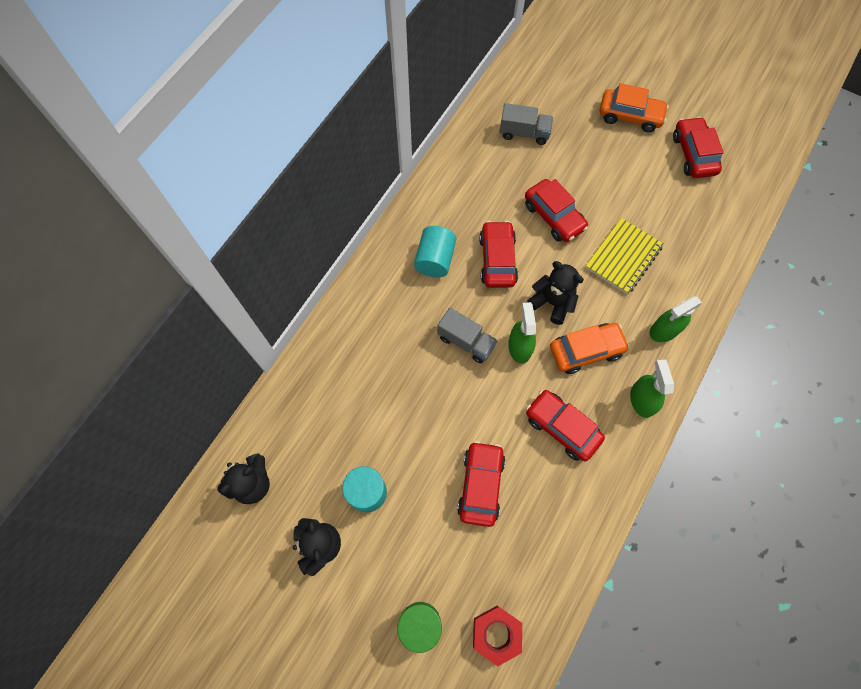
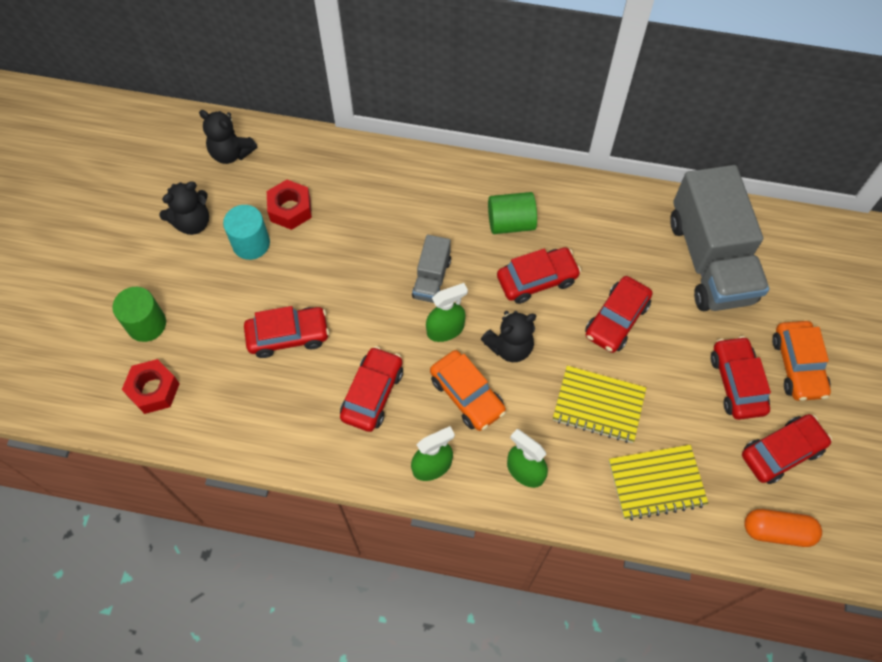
camera: 70 degrees right, 5 degrees down
turquoise cylinder [414,226,456,277] -> green cylinder [488,192,537,234]
grey truck [500,103,553,145] -> grey truck [670,165,769,311], size x2.12
black teddy bear [527,261,584,325] -> black teddy bear turned 45 degrees clockwise [481,311,536,362]
none -> red nut [267,180,312,230]
none -> yellow notebook [609,445,708,521]
none -> red car [711,336,771,420]
none -> orange capsule [744,509,822,547]

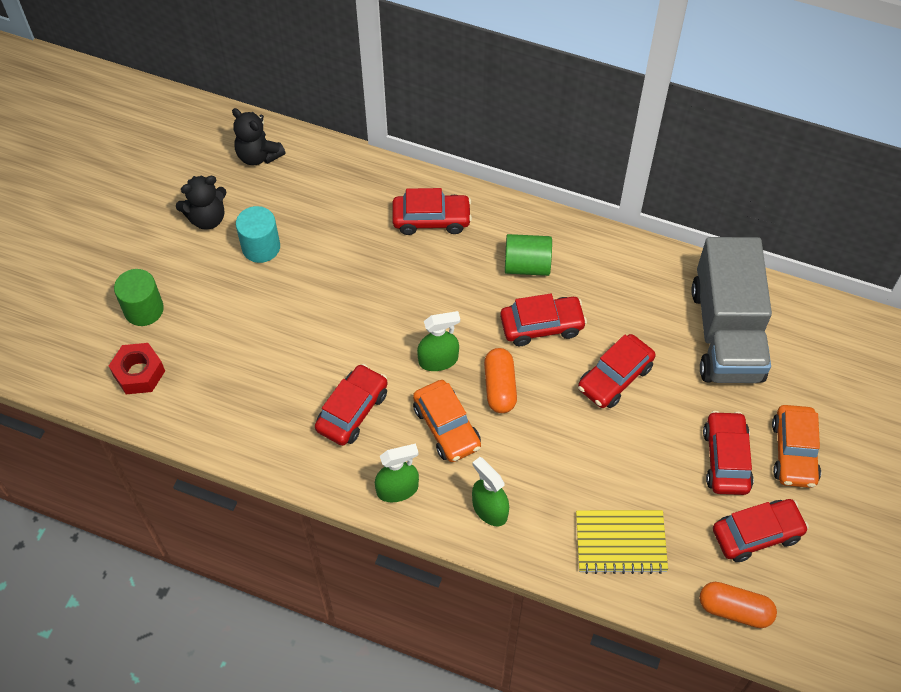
camera: 10 degrees right, 5 degrees down
red car [244,306,329,358] -> red car moved to [392,188,472,235]
red nut [267,180,312,230] -> none
grey truck [412,235,451,303] -> none
black teddy bear [481,311,536,362] -> orange capsule [484,348,517,413]
yellow notebook [553,366,646,443] -> none

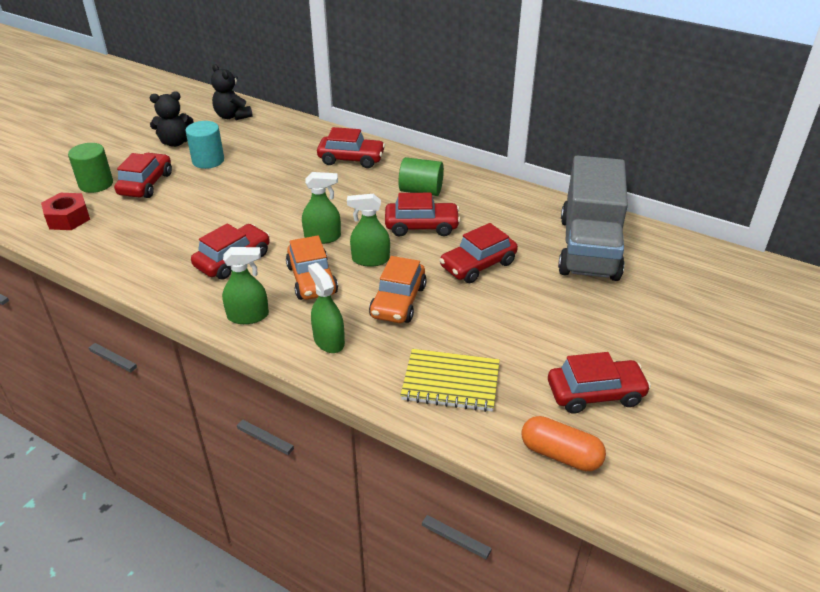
camera: 10 degrees right, 20 degrees down
orange capsule [484,348,517,413] -> green spray bottle [347,194,390,267]
red car [703,411,754,495] -> red car moved to [114,153,172,198]
orange car [772,405,821,488] -> orange car moved to [369,256,427,323]

